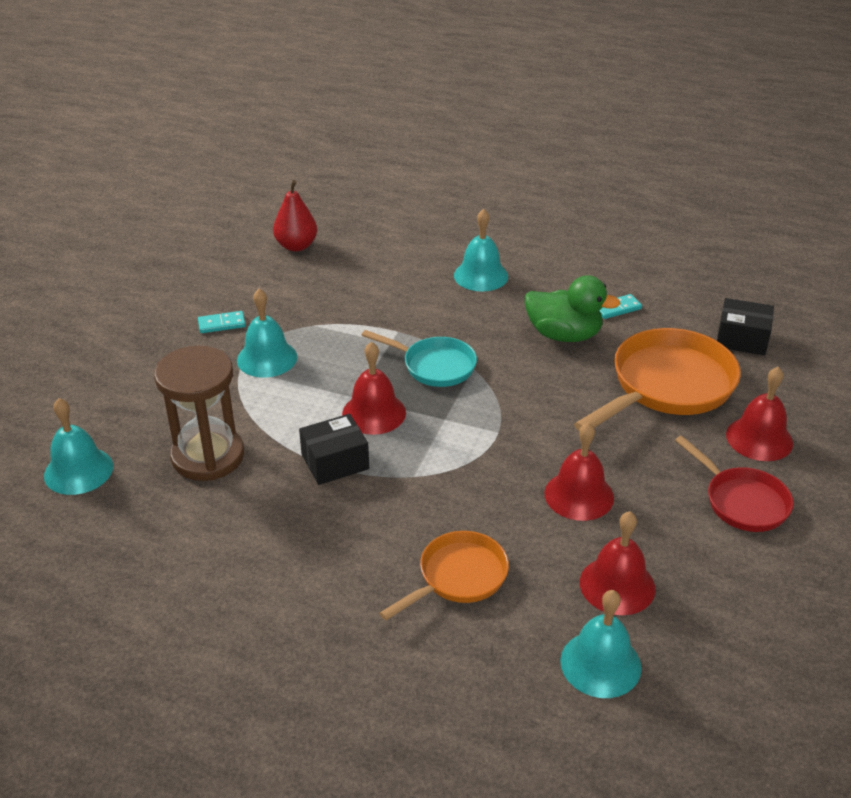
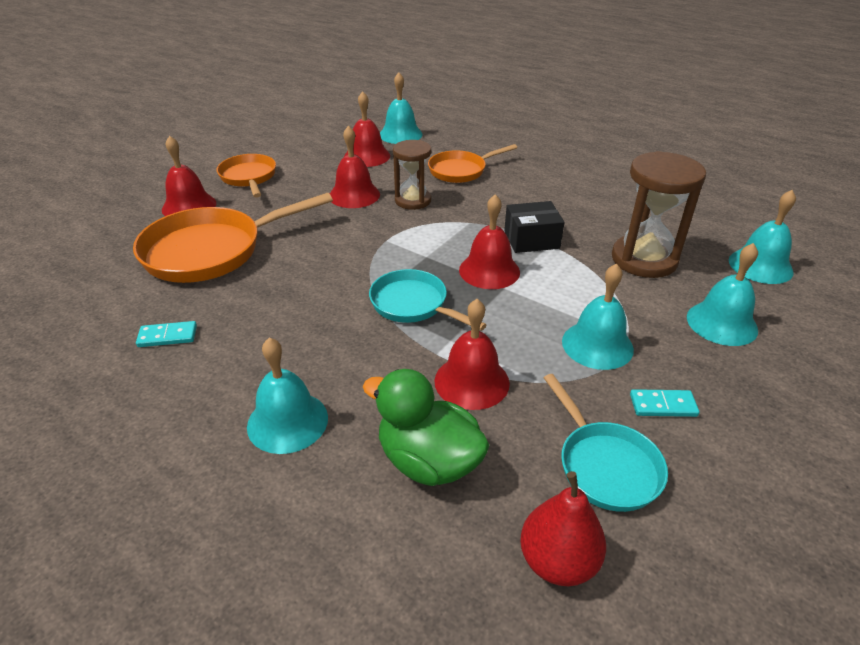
camera: 165 degrees left, 0 degrees up
green duck [525,275,621,342] -> green duck moved to [363,369,490,486]
red pan [675,435,794,532] -> orange pan [217,154,276,198]
black box [717,298,774,355] -> none
none -> brown hourglass [393,140,431,210]
none -> red bell [434,299,510,410]
none -> turquoise pan [544,374,668,512]
none -> turquoise bell [687,243,758,346]

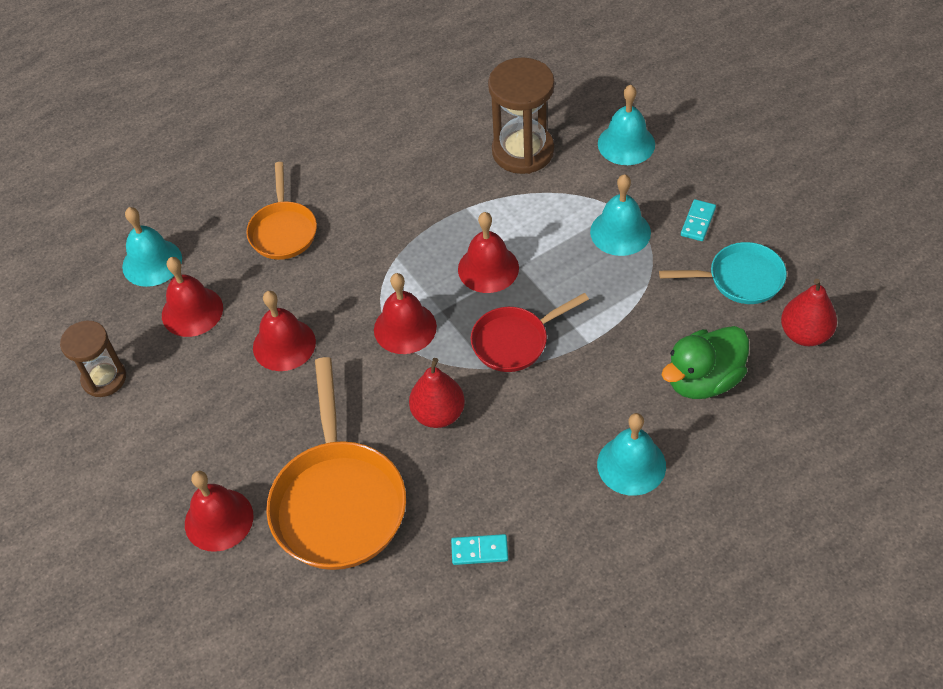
camera: 65 degrees left, 15 degrees up
turquoise domino [136,321,197,347] -> turquoise domino turned 75 degrees clockwise [451,534,508,565]
orange pan [217,154,276,198] -> none
turquoise pan [369,269,486,331] -> red pan [471,293,589,372]
brown hourglass [393,140,431,210] -> brown hourglass moved to [60,321,126,397]
red bell [434,299,510,410] -> red bell moved to [374,273,437,354]
black box [504,201,565,253] -> none
turquoise bell [729,190,796,284] -> none
none -> red pear [409,358,465,428]

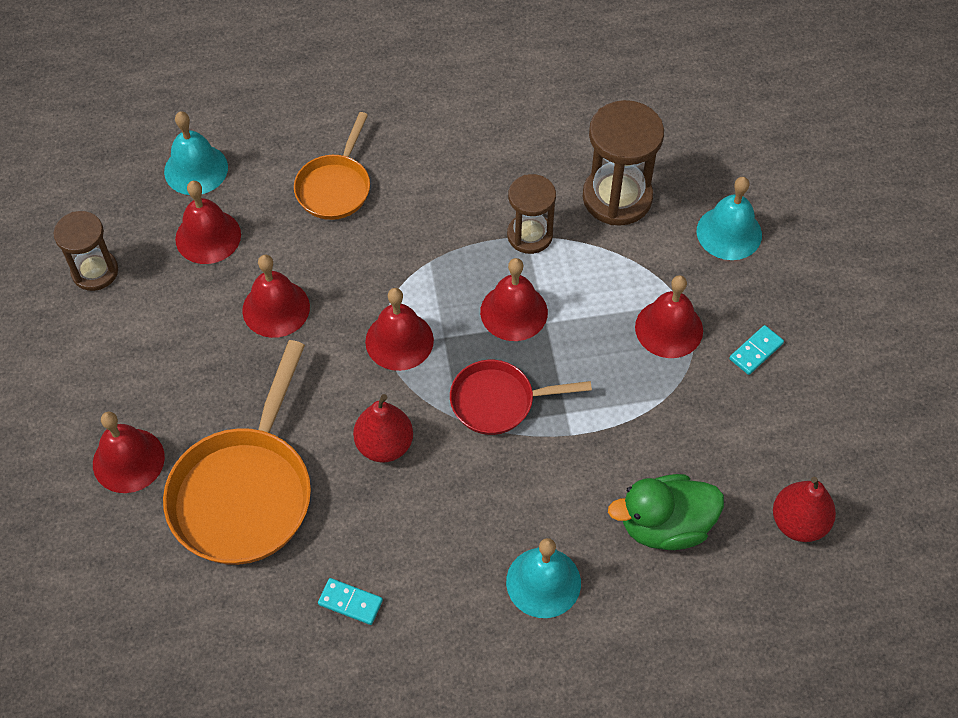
camera: 20 degrees right, 5 degrees up
turquoise bell [590,174,651,256] -> red bell [635,275,703,358]
turquoise pan [659,242,787,304] -> none
none -> brown hourglass [507,174,556,254]

